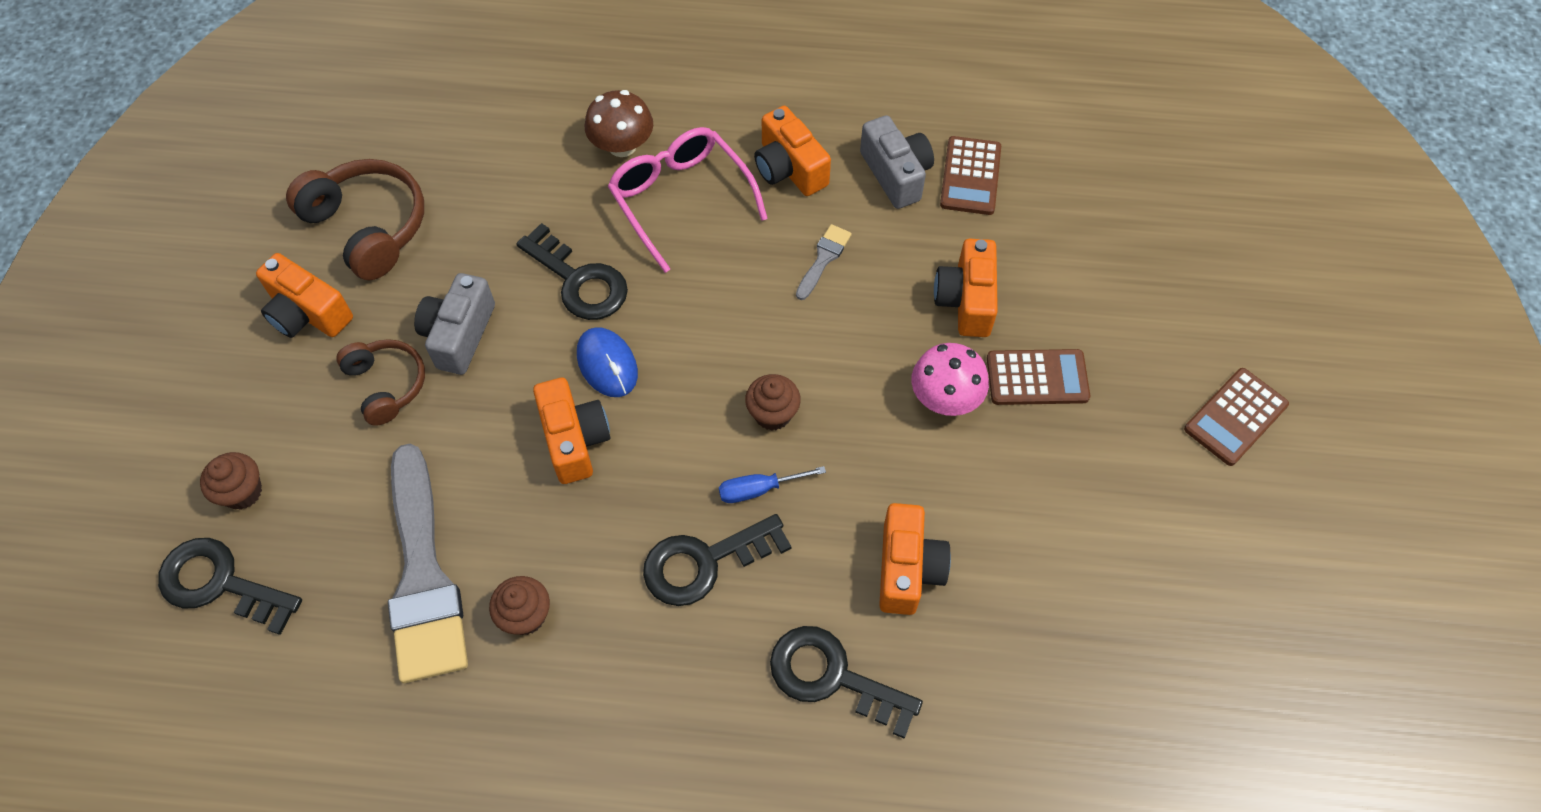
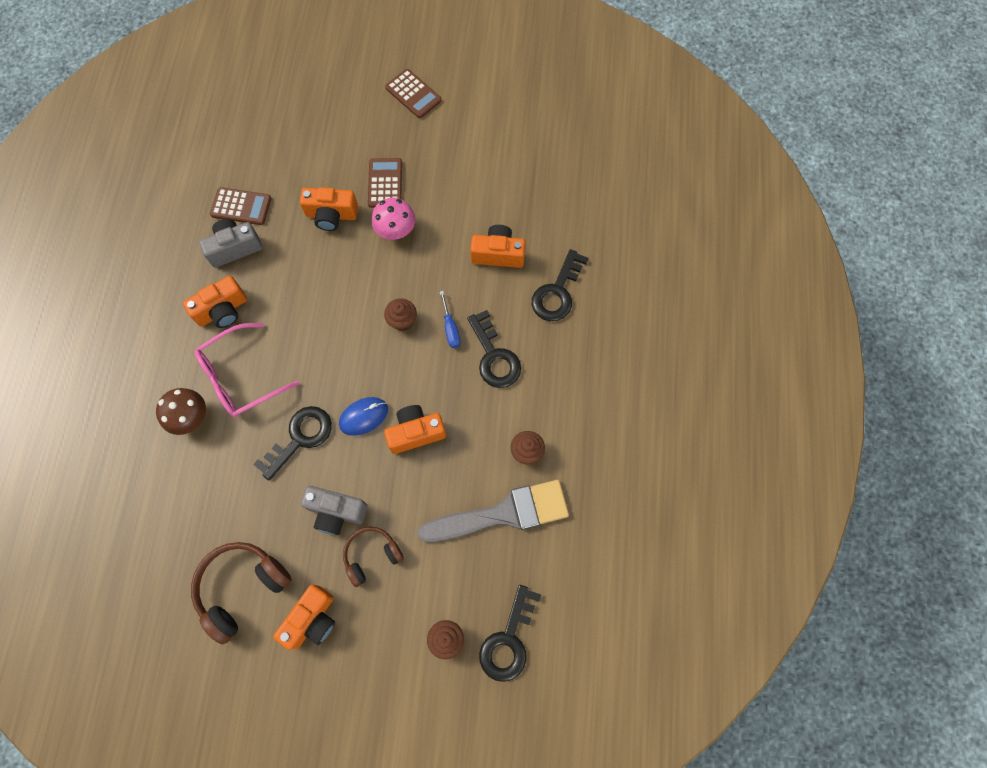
camera: 90 degrees left, 10 degrees up
grey brush [796,224,852,300] -> none

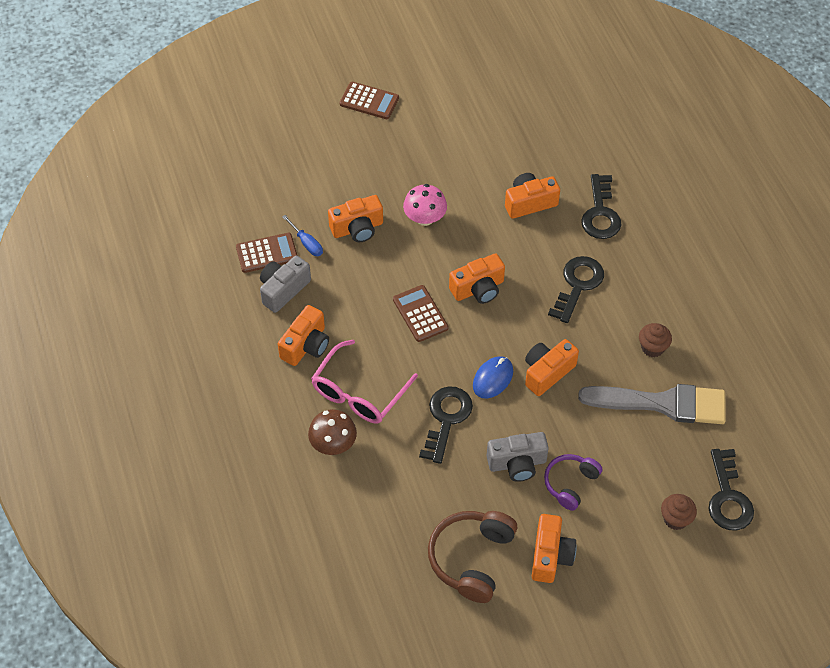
camera: 25 degrees left, 15 degrees down
brown headphones [343,527,404,587] -> purple headphones [544,454,602,511]
brown calculator [368,158,402,208] -> brown calculator moved to [393,285,449,342]
brown cupcake [384,298,417,331] -> orange camera [449,253,505,304]
grey brush [417,480,569,542] -> grey brush turned 45 degrees clockwise [578,384,726,424]
blue screwdriver [440,291,460,348] -> blue screwdriver moved to [283,215,323,256]
black key [467,310,521,388] -> black key turned 105 degrees counterclockwise [548,256,604,323]

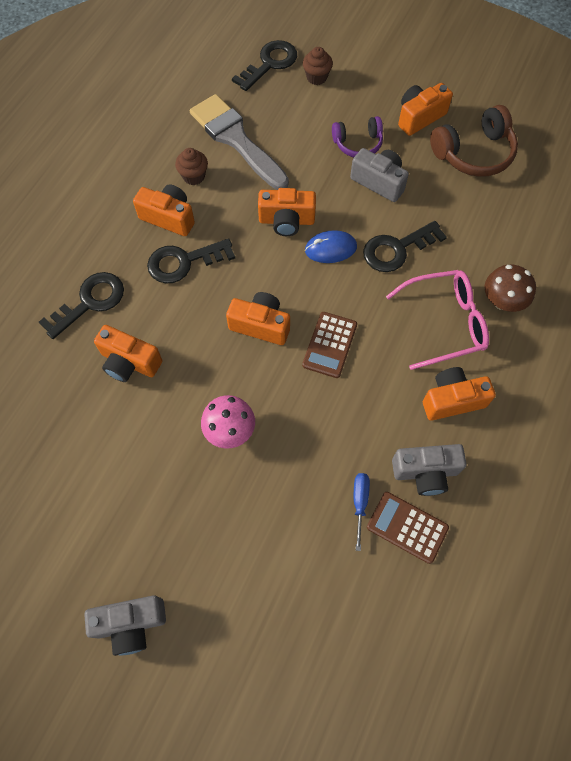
camera: 135 degrees left, 10 degrees up
orange camera [328,195,383,242] -> orange camera moved to [133,184,195,236]
brown calculator [340,82,399,119] -> grey camera [84,595,166,656]

